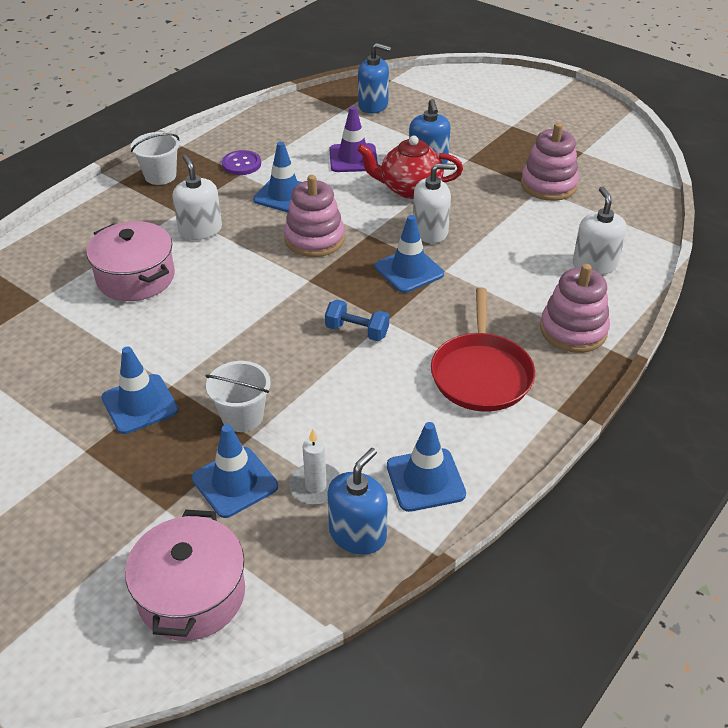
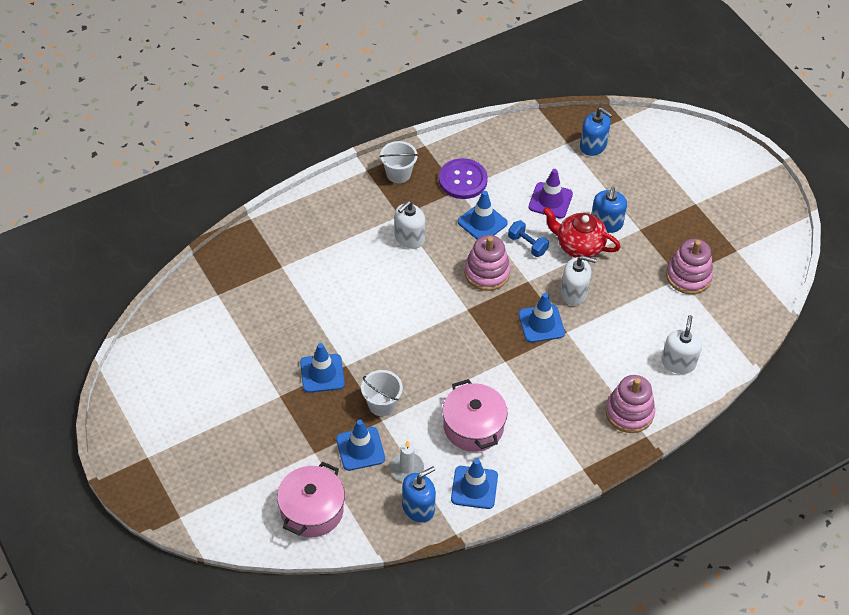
camera: 20 degrees right, 10 degrees up
pink pot [86,221,175,301] -> pink pot moved to [442,379,508,452]
white soap dispenser [172,155,222,240] -> white soap dispenser turned 135 degrees counterclockwise [394,201,425,249]
purple button [222,150,261,175] -> purple button [439,158,488,199], size x1.55
blue dumbbell [325,299,389,341] -> blue dumbbell moved to [508,220,549,257]
red pan [431,287,535,412] -> none

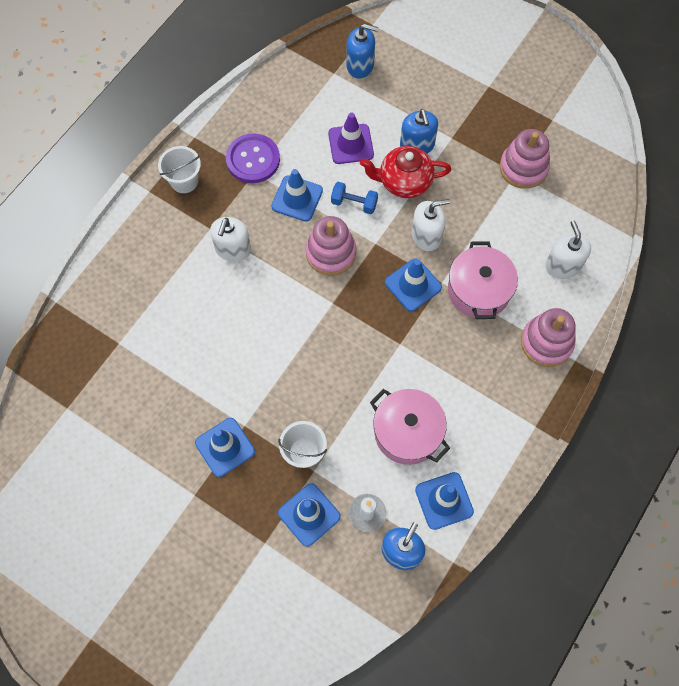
camera: 25 degrees left, 15 degrees up
pink pot [277,462,345,537] -> pink pot moved to [448,241,518,319]

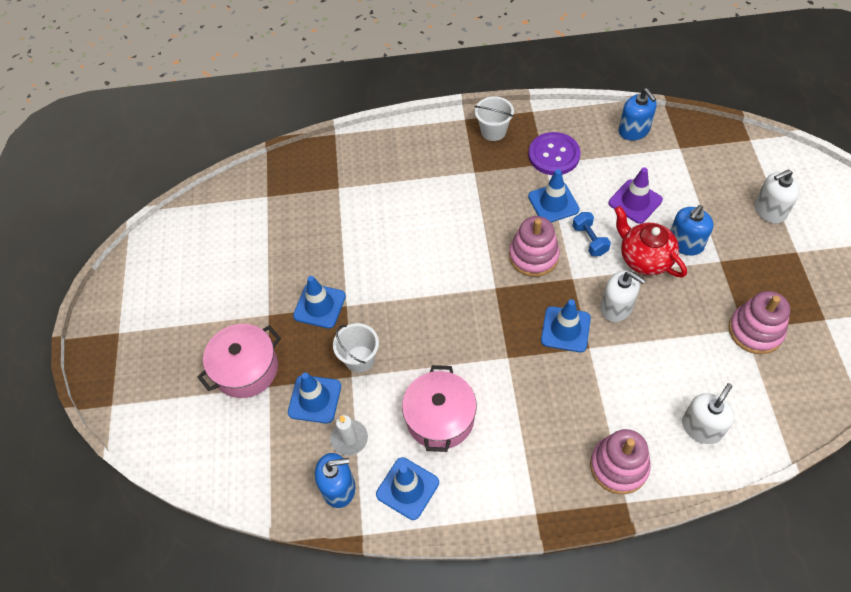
camera: 55 degrees right, 10 degrees down
white soap dispenser [210,217,251,262] -> white soap dispenser moved to [755,169,799,223]
blue soap dispenser [346,24,378,78] -> blue soap dispenser moved to [619,88,656,141]
pink pot [448,241,518,319] -> pink pot moved to [198,324,281,398]

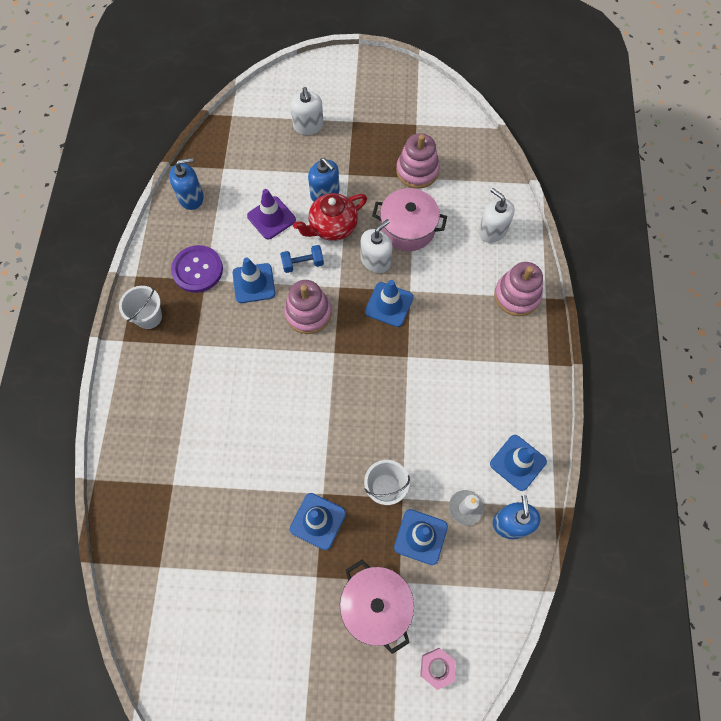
camera: 85 degrees left, 10 degrees up
pink pot [402,365,477,452] -> pink pot moved to [372,188,447,251]
none -> pink nut [420,648,456,690]

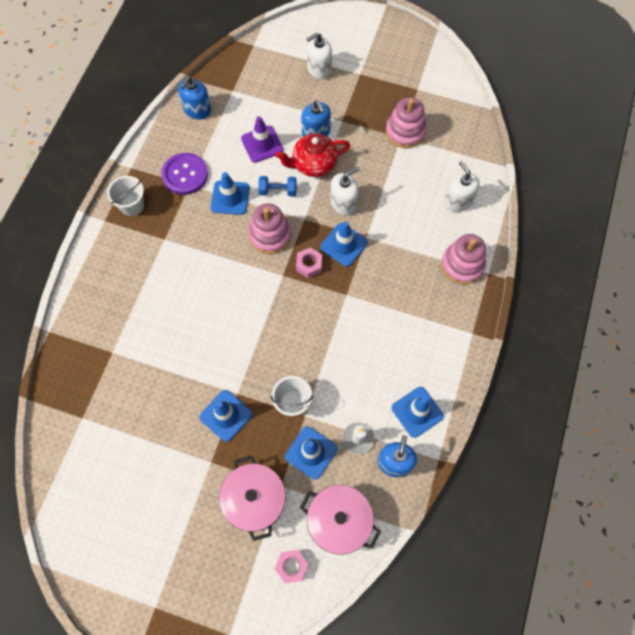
camera: 15 degrees right, 0 degrees up
blue soap dispenser [169,158,204,210] -> blue soap dispenser turned 120 degrees clockwise [178,76,211,119]
white soap dispenser [290,87,324,135] -> white soap dispenser turned 60 degrees clockwise [306,32,332,79]
pink pot [372,188,447,251] -> pink pot moved to [300,485,381,554]
none -> pink nut [296,247,322,278]

